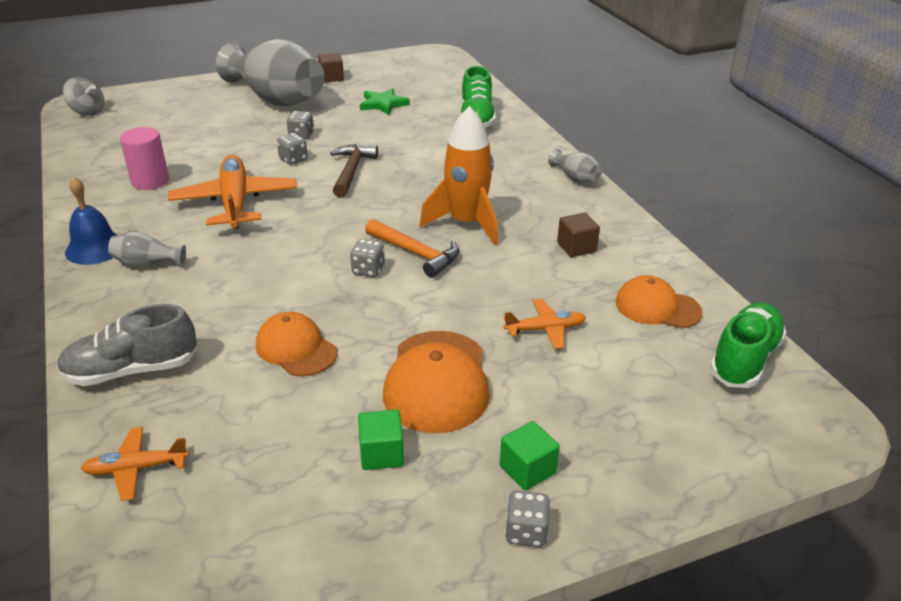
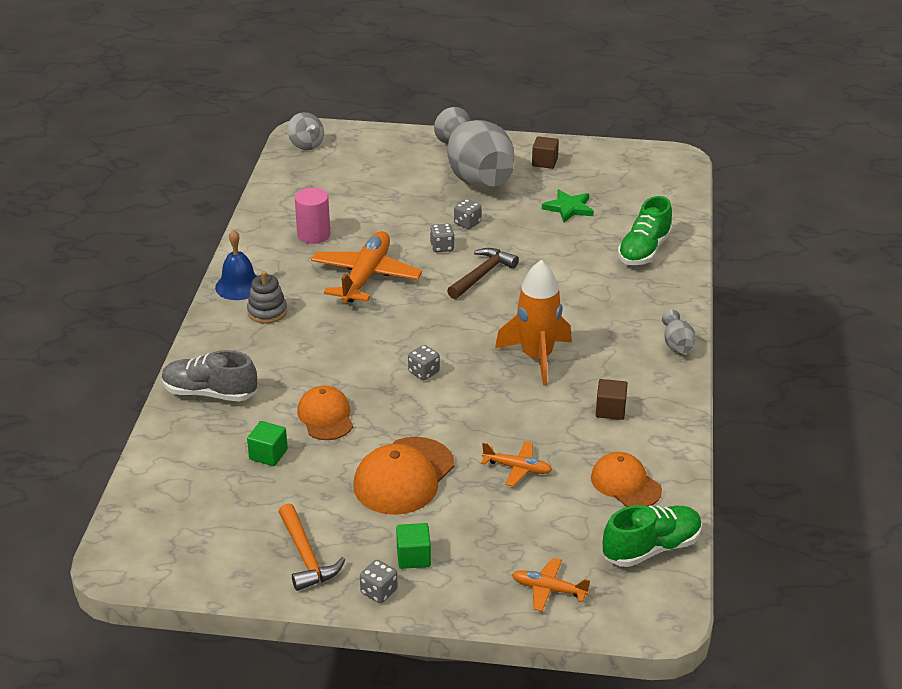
camera: 30 degrees right, 0 degrees up
orange plane [81,427,189,501] -> orange plane moved to [512,558,590,612]
grey vase [108,231,186,267] -> grey stacking toy [247,271,287,324]
green cube [358,410,404,470] -> green cube moved to [247,421,288,466]
orange hammer [365,219,459,278] -> orange hammer moved to [279,503,345,591]

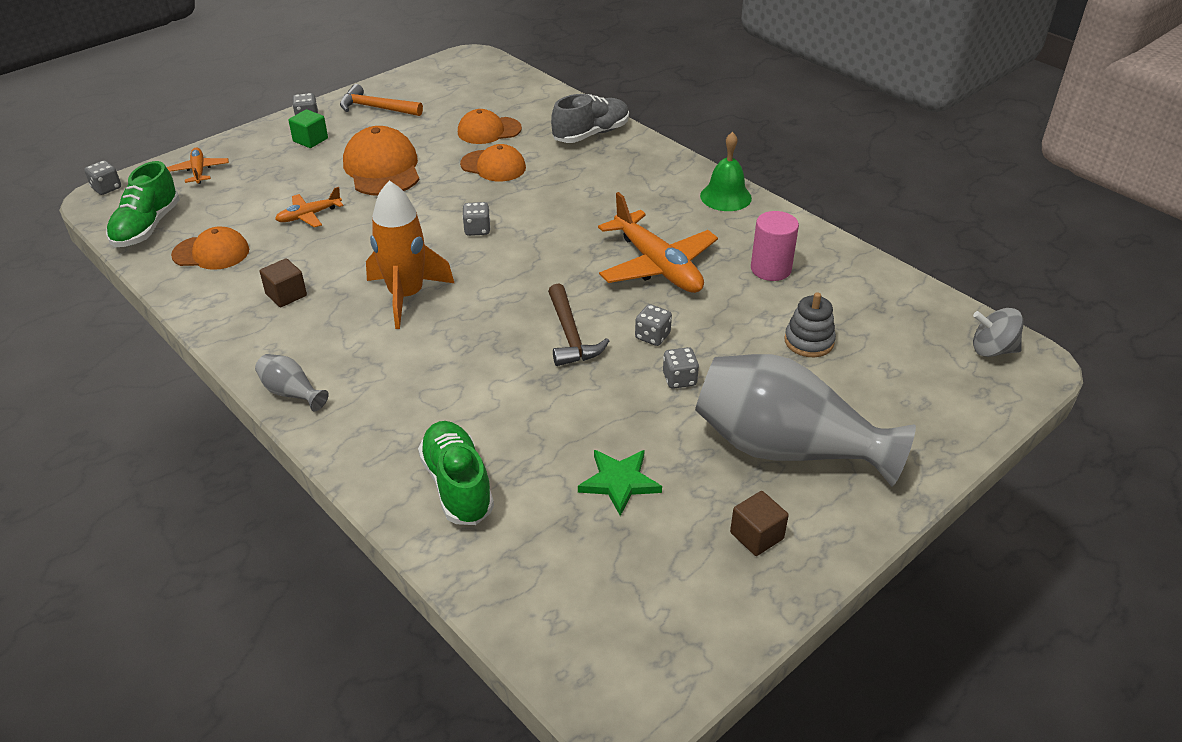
camera: 130 degrees right, 5 degrees up
blue bell [215,229,257,300] -> green bell [700,132,752,211]
grey stacking toy [247,271,287,324] -> grey stacking toy moved to [784,292,836,357]
green cube [247,421,288,466] -> orange cap [458,109,522,144]
orange plane [512,558,590,612] -> orange plane turned 75 degrees counterclockwise [167,148,229,184]
none -> grey dice [84,160,121,195]

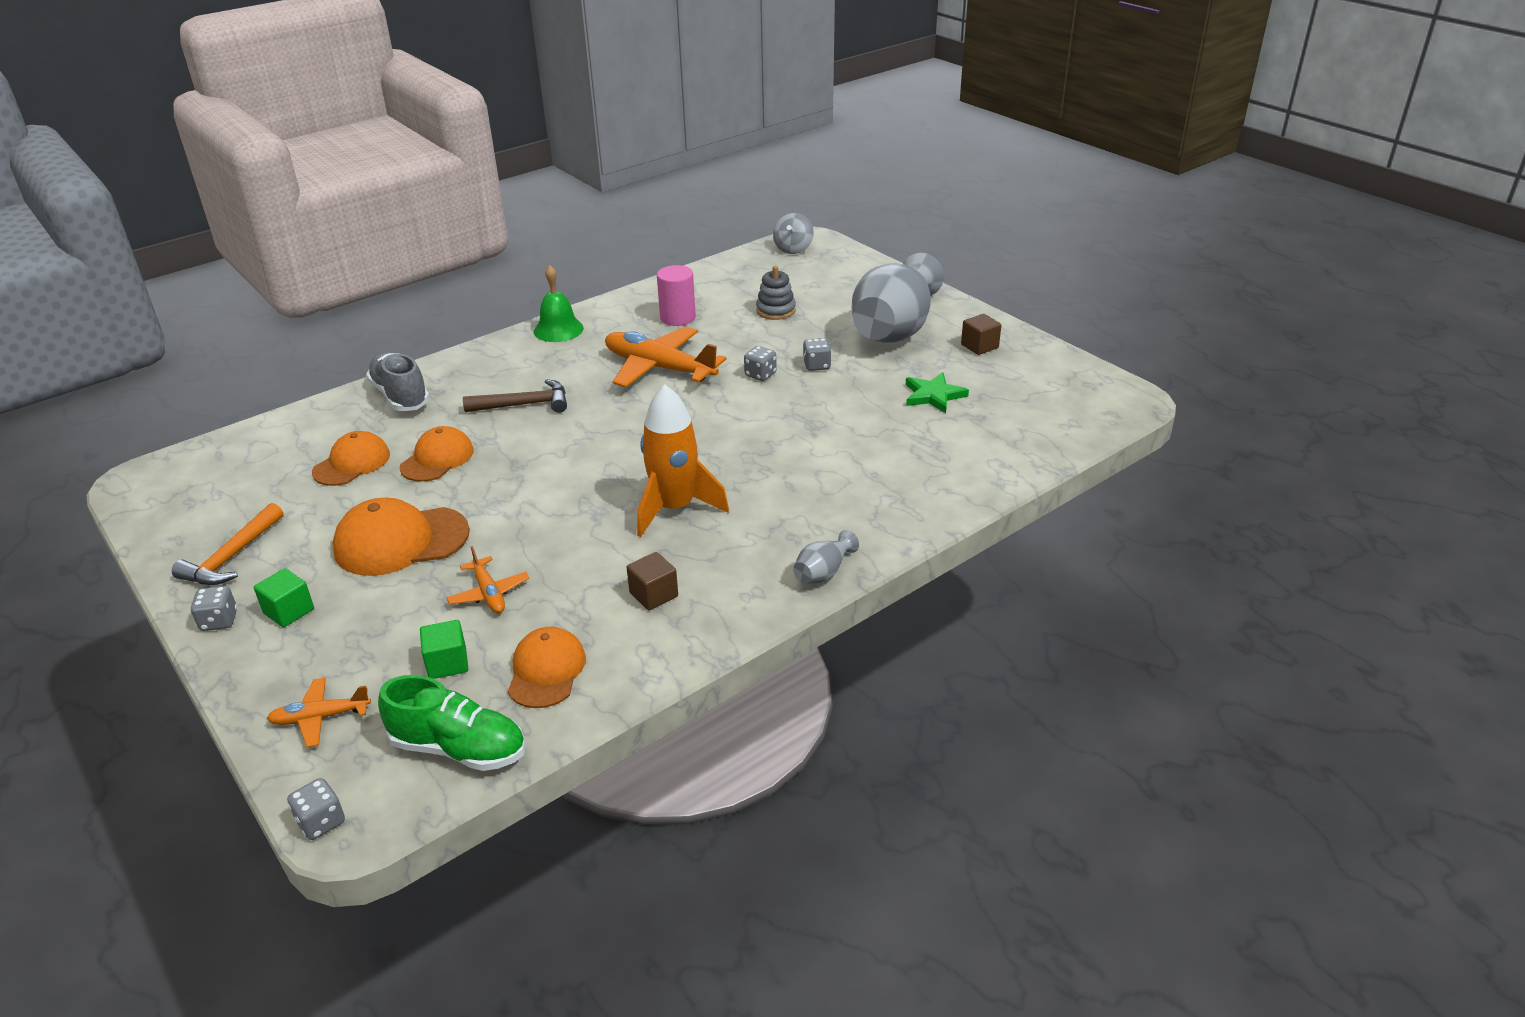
camera: 85 degrees left, 5 degrees down
green shoe [418,421,494,525] -> none
orange cap [458,109,522,144] -> orange cap turned 135 degrees counterclockwise [312,431,390,486]
grey dice [462,202,491,236] -> none
brown hammer [548,284,609,366] -> brown hammer moved to [463,379,567,413]
orange plane [598,192,718,293] -> orange plane turned 120 degrees counterclockwise [605,326,726,388]
none -> green cube [420,620,469,679]

